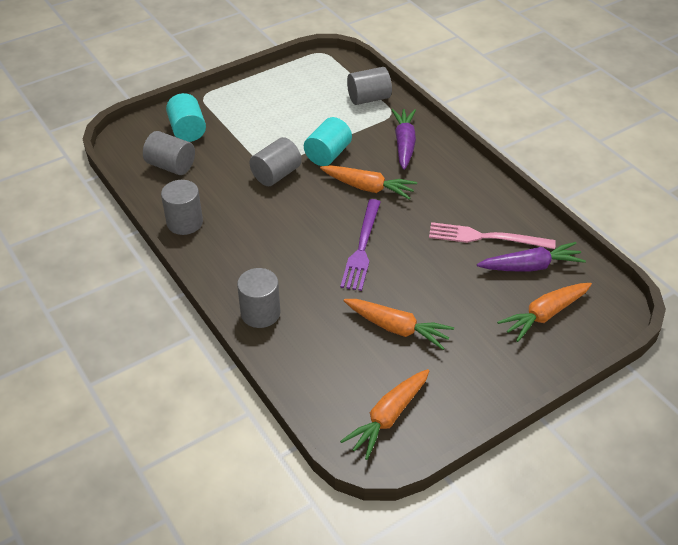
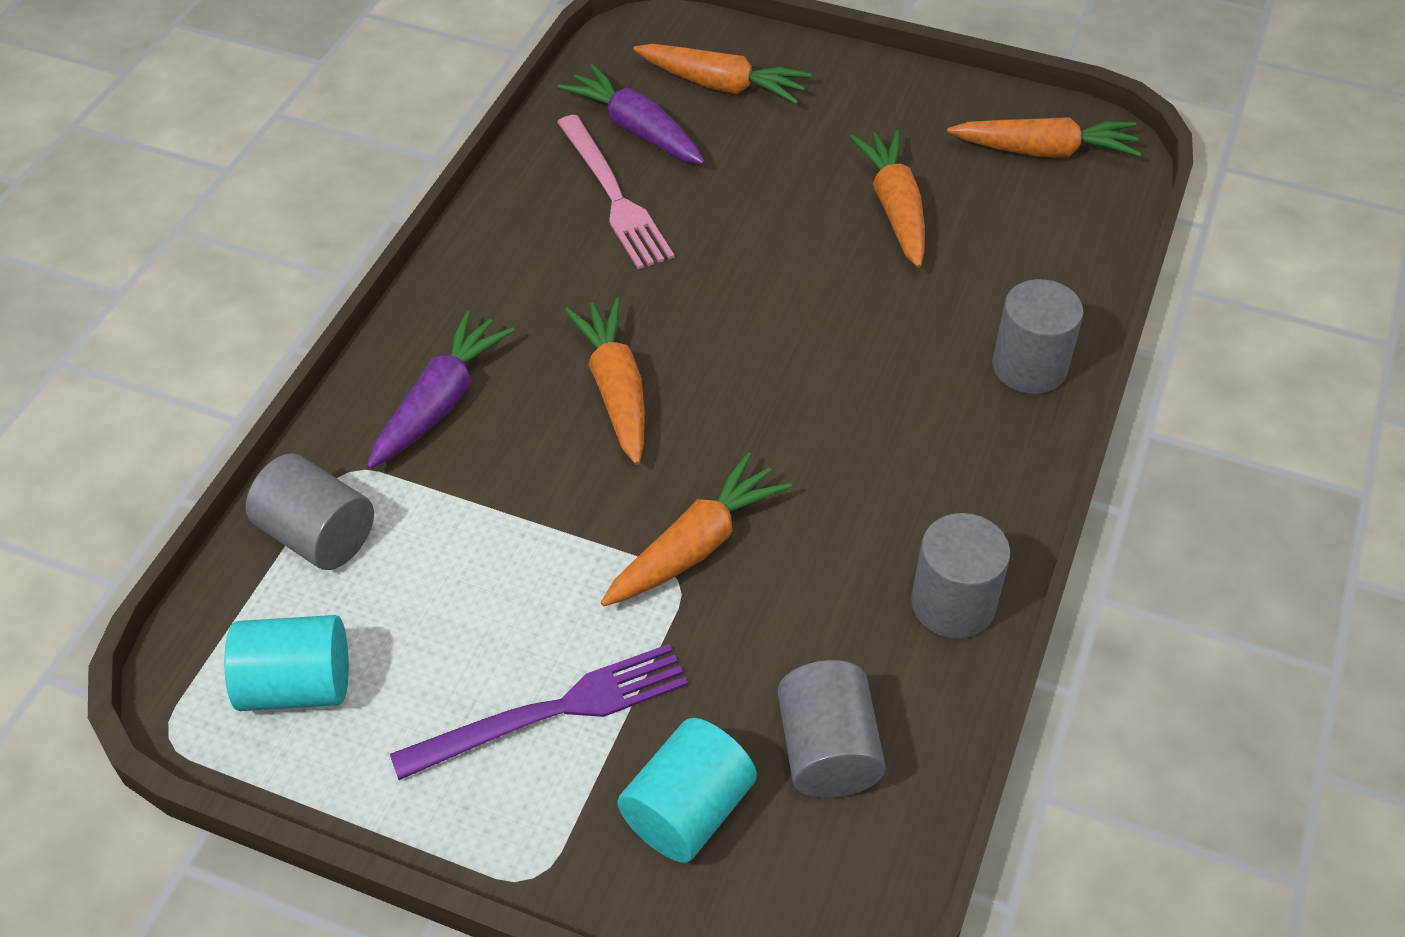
camera: 125 degrees left, 5 degrees up
grey cylinder [249,137,302,186] -> orange carrot [601,452,792,606]
turquoise cylinder [304,117,352,166] -> turquoise cylinder moved to [224,615,349,711]
purple fork [340,199,381,291] -> purple fork moved to [390,644,688,780]
purple carrot [391,109,416,170] -> purple carrot turned 150 degrees clockwise [367,310,515,469]

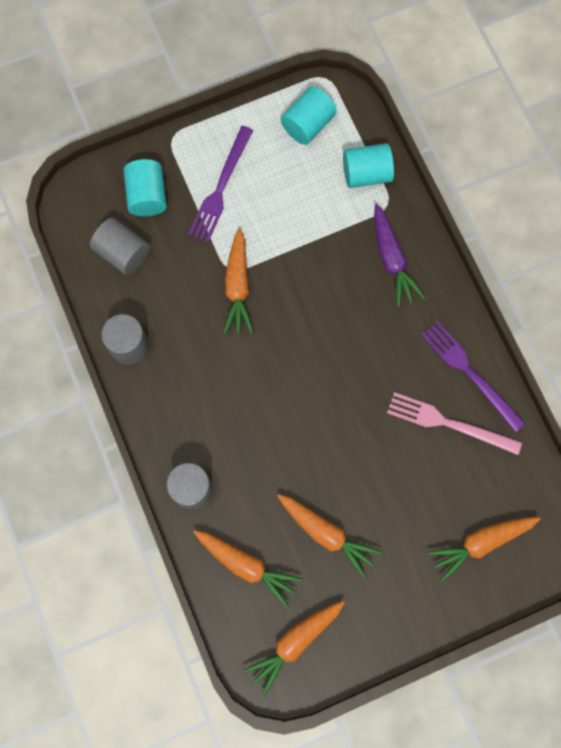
camera: 135 degrees right, 25 degrees up
grey cylinder [246,453,374,570] -> turquoise cylinder [343,143,394,188]
purple carrot [557,64,705,165] -> none
orange carrot [565,298,645,465] -> orange carrot moved to [193,530,303,607]
none -> purple fork [421,321,526,432]

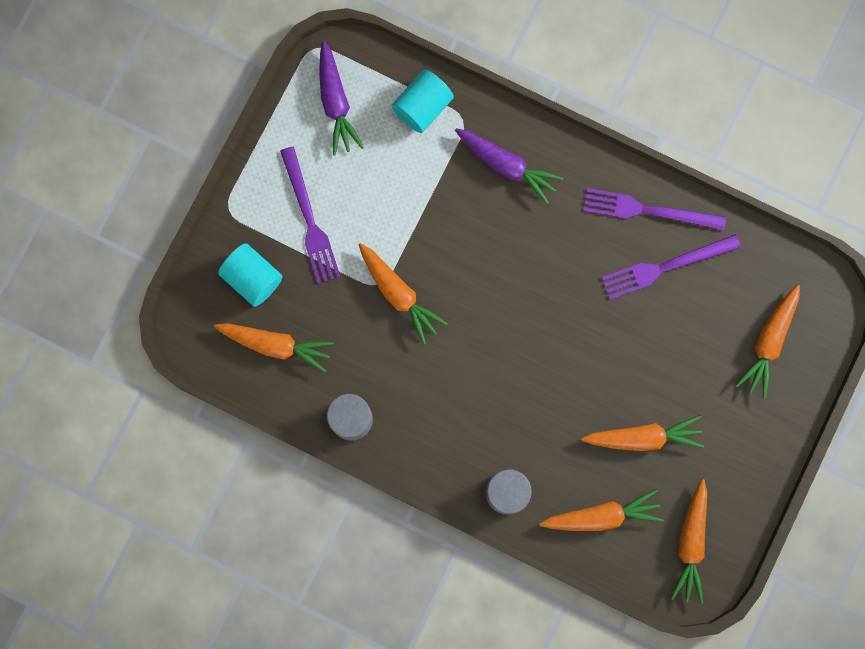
camera: 40 degrees left, 5 degrees up
grey cylinder [90,218,150,275] -> orange carrot [214,323,334,372]
turquoise cylinder [281,86,337,145] -> purple carrot [319,41,364,155]
pink fork [387,392,522,455] -> purple fork [601,234,741,299]

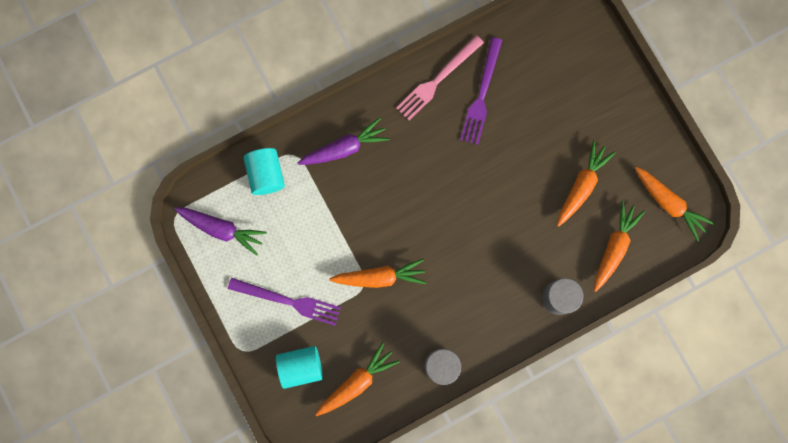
camera: 55 degrees left, 0 degrees up
purple fork [583,188,726,231] -> pink fork [396,35,484,120]
orange carrot [735,285,800,399] -> none

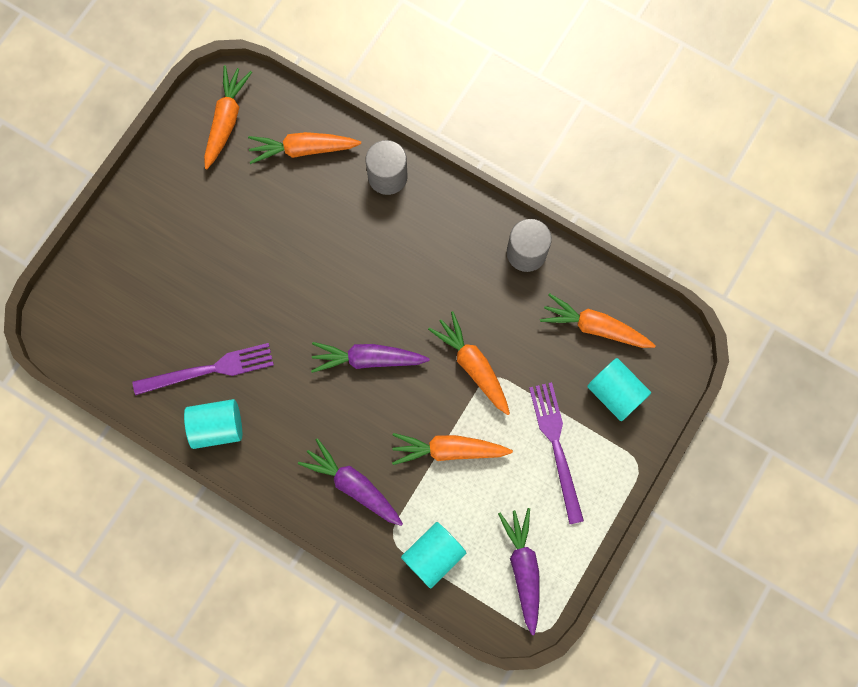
camera: 120 degrees left, 5 degrees down
pink fork [396,35,484,120] -> turquoise cylinder [184,399,242,449]
orange carrot [557,140,616,227] -> orange carrot moved to [392,433,513,465]
none -> purple carrot [311,342,430,373]

